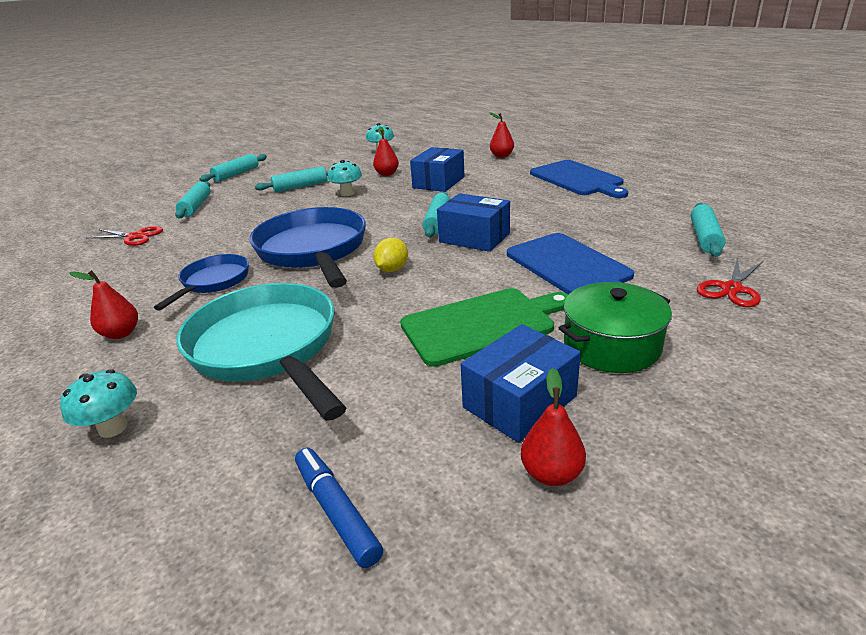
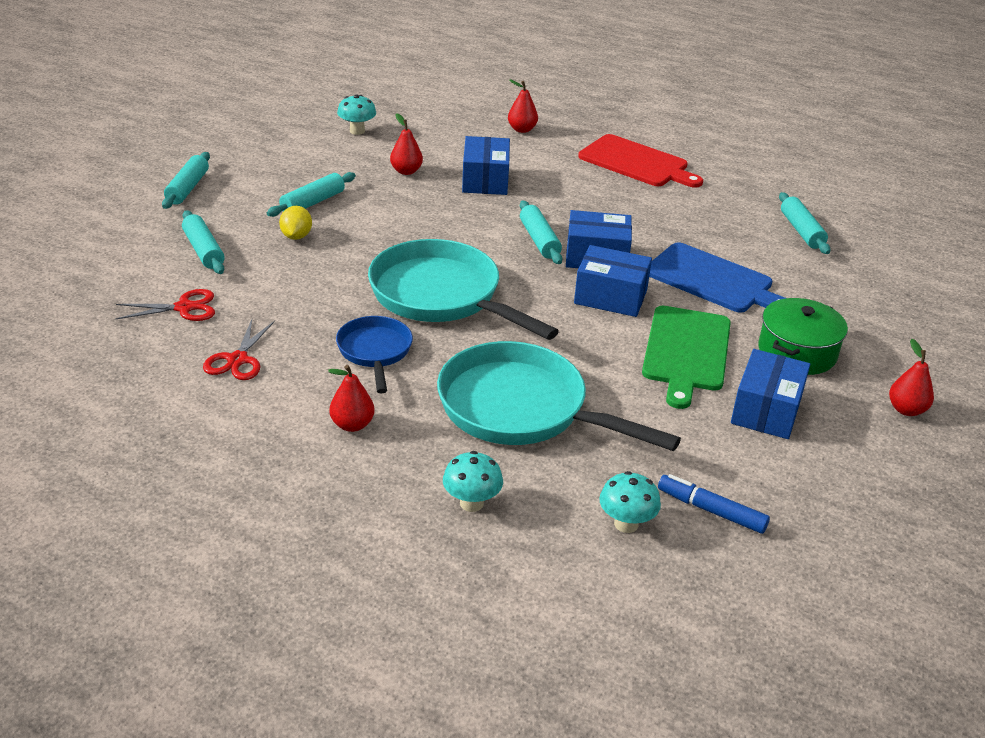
camera: 30 degrees left, 5 degrees up
blue pan [250,207,366,288] -> turquoise pan [368,239,559,340]
turquoise mushroom [327,160,362,196] -> turquoise mushroom moved to [599,471,661,533]
yellow lemon [373,238,408,272] -> yellow lemon moved to [279,206,312,240]
green cutting board [400,288,568,367] -> green cutting board turned 150 degrees clockwise [642,306,731,409]
red pear [521,368,586,486] -> red pear moved to [889,339,934,416]
blue cutting board [530,160,628,198] -> red cutting board [578,134,703,188]
red scissors [697,257,763,307] -> red scissors moved to [203,319,275,380]
none -> blue box [574,245,652,317]

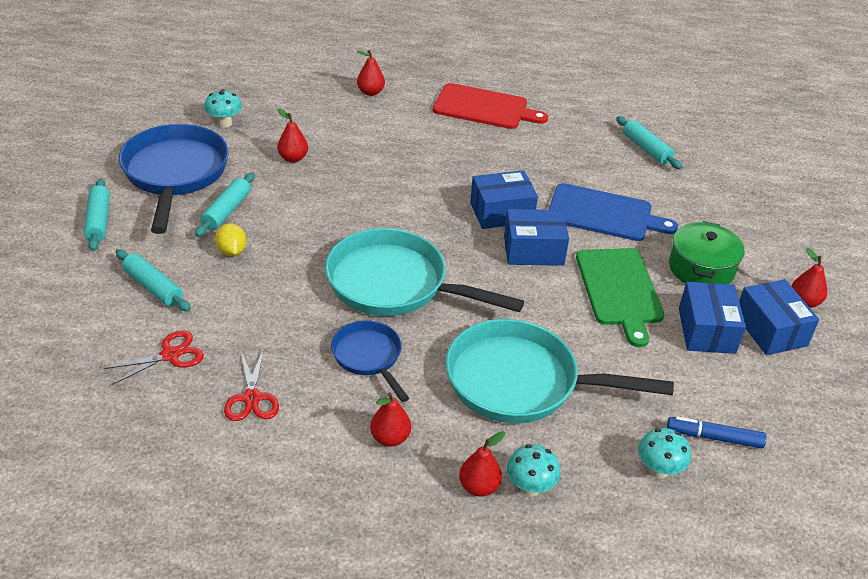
camera: 20 degrees left, 5 degrees up
blue box [462,136,510,195] -> blue box moved to [739,279,819,355]
turquoise rolling pin [520,200,563,264] -> none
none -> blue pan [119,124,229,234]
none -> red pear [459,431,505,497]

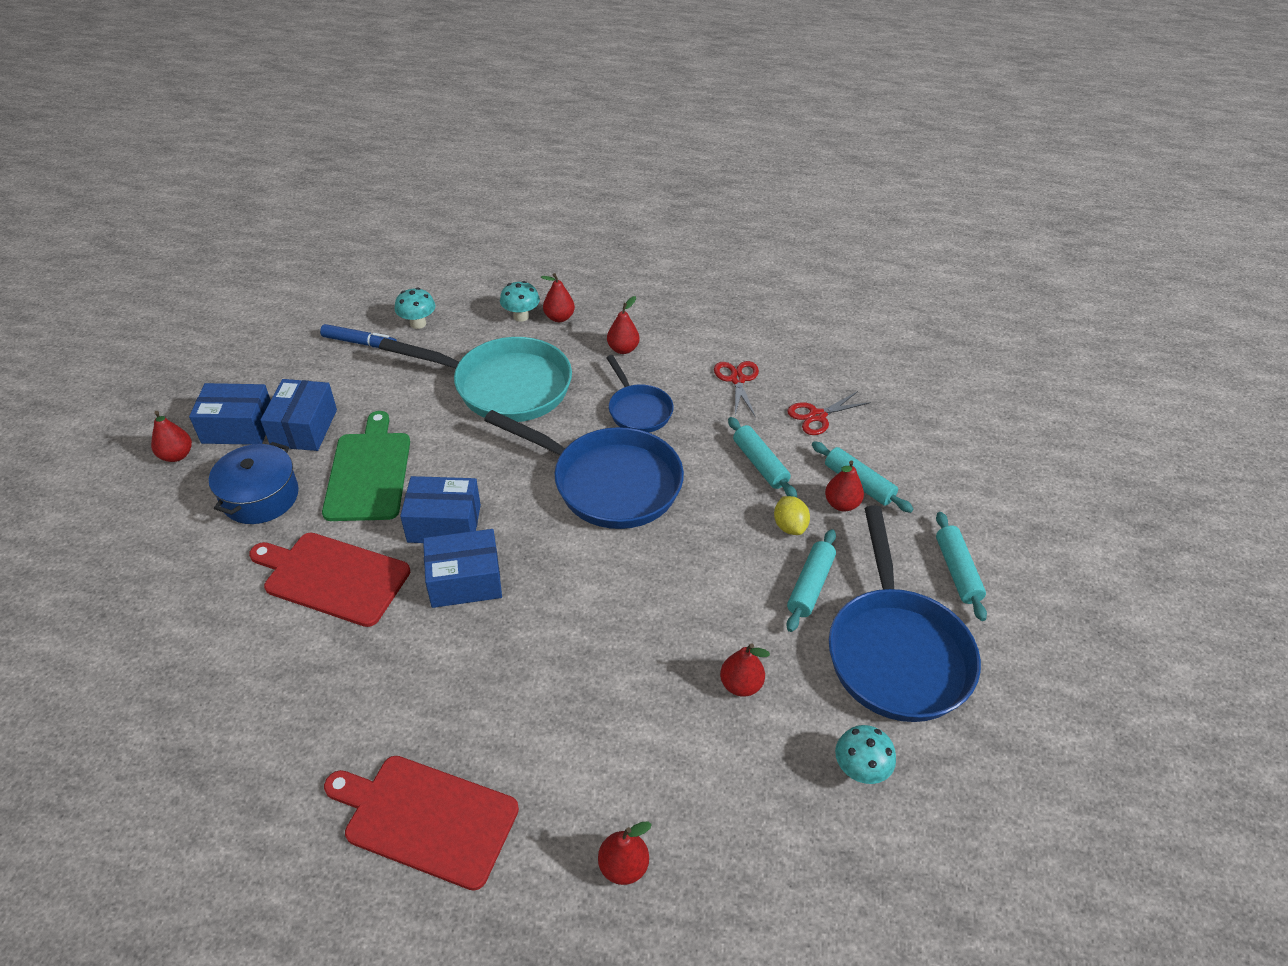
camera: 175 degrees left, 5 degrees up
turquoise pan [325,228,524,316] -> blue pan [484,410,684,529]
blue cutting board [548,183,678,241] -> red cutting board [249,533,410,627]
turquoise rolling pin [616,116,682,169] -> turquoise rolling pin moved to [728,417,797,497]
green pot [669,221,745,284] -> blue pot [209,442,299,524]
blue box [739,279,819,355] -> blue box turned 75 degrees counterclockwise [189,383,271,445]
none -> red pear [825,460,864,511]

